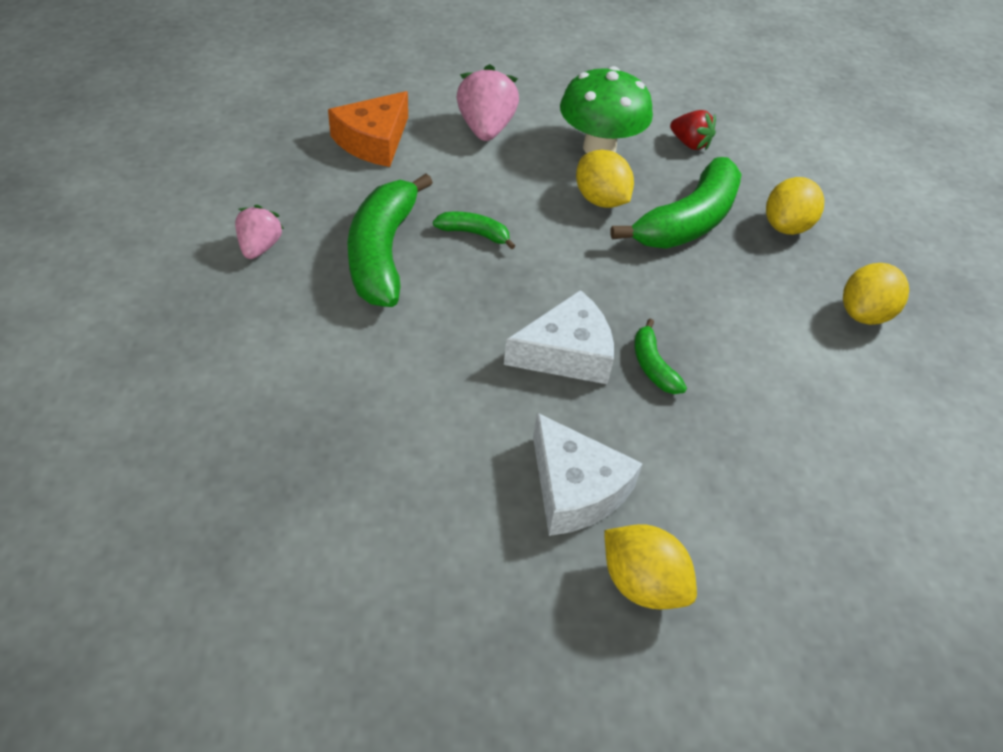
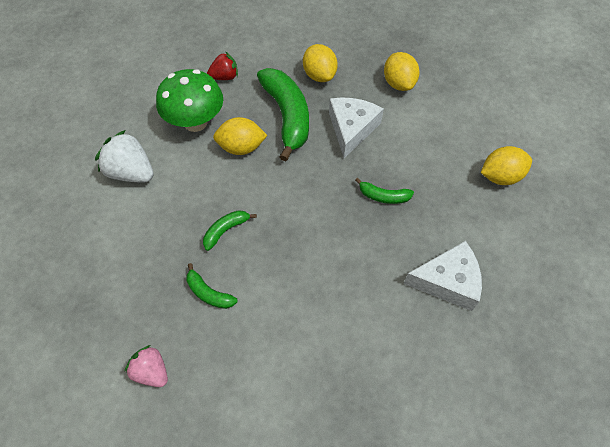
camera: 55 degrees left, 10 degrees up
orange cheese [328,91,408,167] -> none
green banana [348,174,433,307] -> green banana [186,263,238,309], size x0.47
pink strawberry [457,64,519,141] -> white strawberry [95,130,154,183]
white cheese [504,290,614,385] -> white cheese moved to [329,97,384,158]
yellow lemon [604,524,697,609] -> yellow lemon moved to [481,146,532,185]

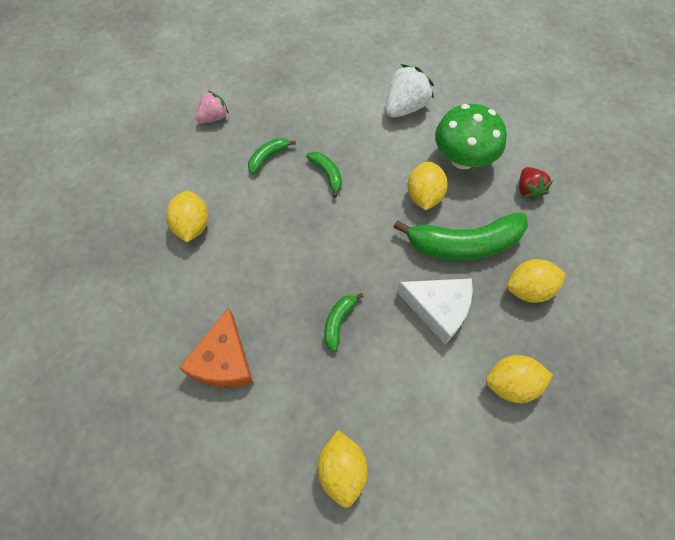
camera: 100 degrees right, 5 degrees up
white cheese [404,241,482,311] -> orange cheese [179,307,253,388]
none -> yellow lemon [166,191,208,243]

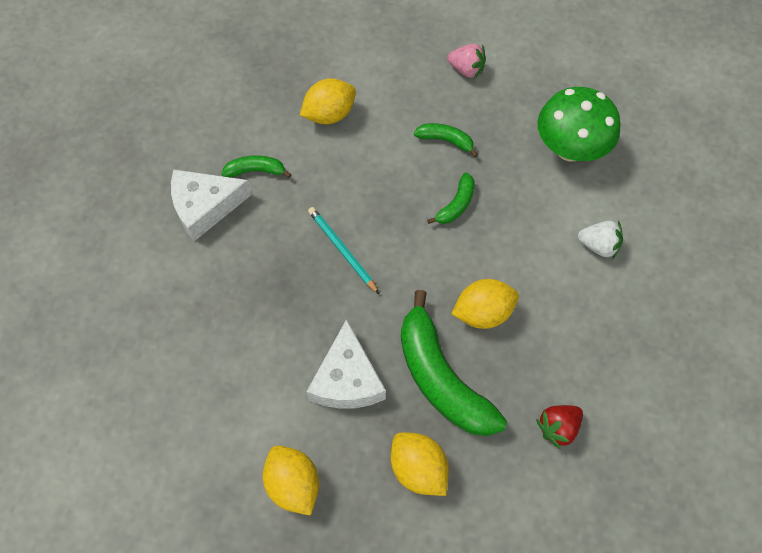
camera: 65 degrees right, 0 degrees up
orange cheese [179,307,253,388] -> white cheese [171,169,252,241]
yellow lemon [317,430,368,508] -> none
green banana [324,293,363,352] -> green banana moved to [222,155,292,178]
white strawberry [386,64,434,118] -> white strawberry [578,220,623,259], size x0.63
green mushroom [435,104,507,169] -> green mushroom moved to [537,87,621,161]
none -> turquoise pencil [308,207,379,294]

